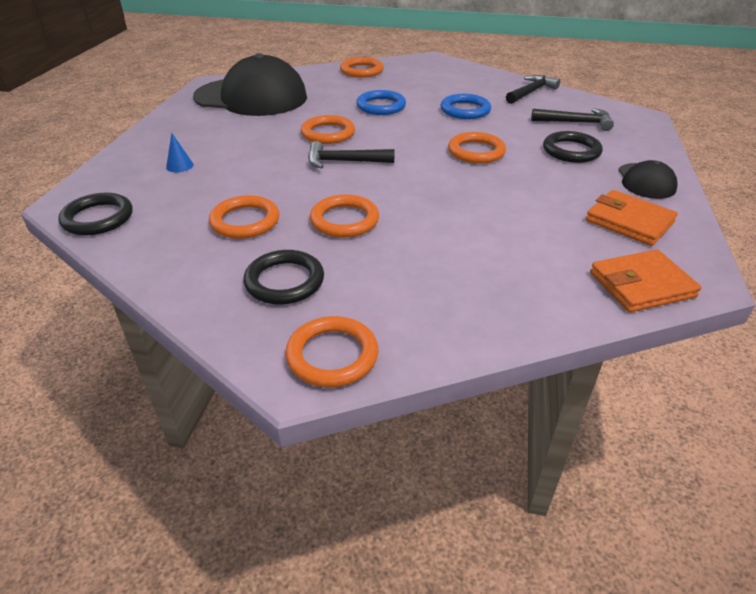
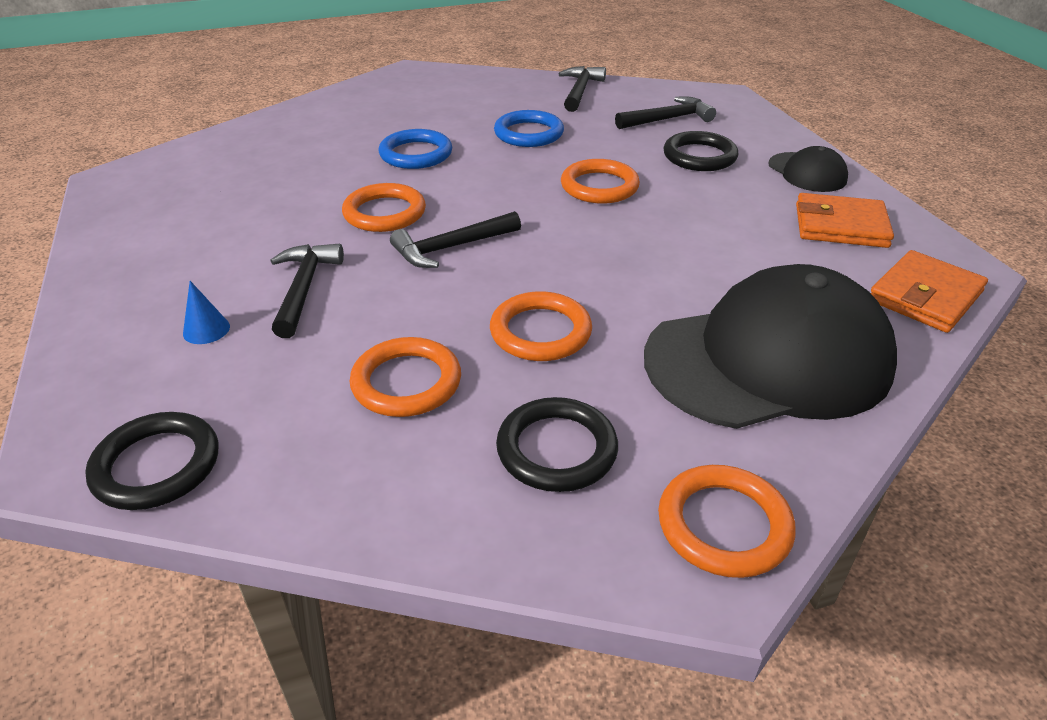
camera: 30 degrees left, 0 degrees up
black cap [193,53,307,116] -> black cap moved to [644,264,897,429]
orange ring [340,57,384,78] -> none
none -> black hammer [270,244,344,338]

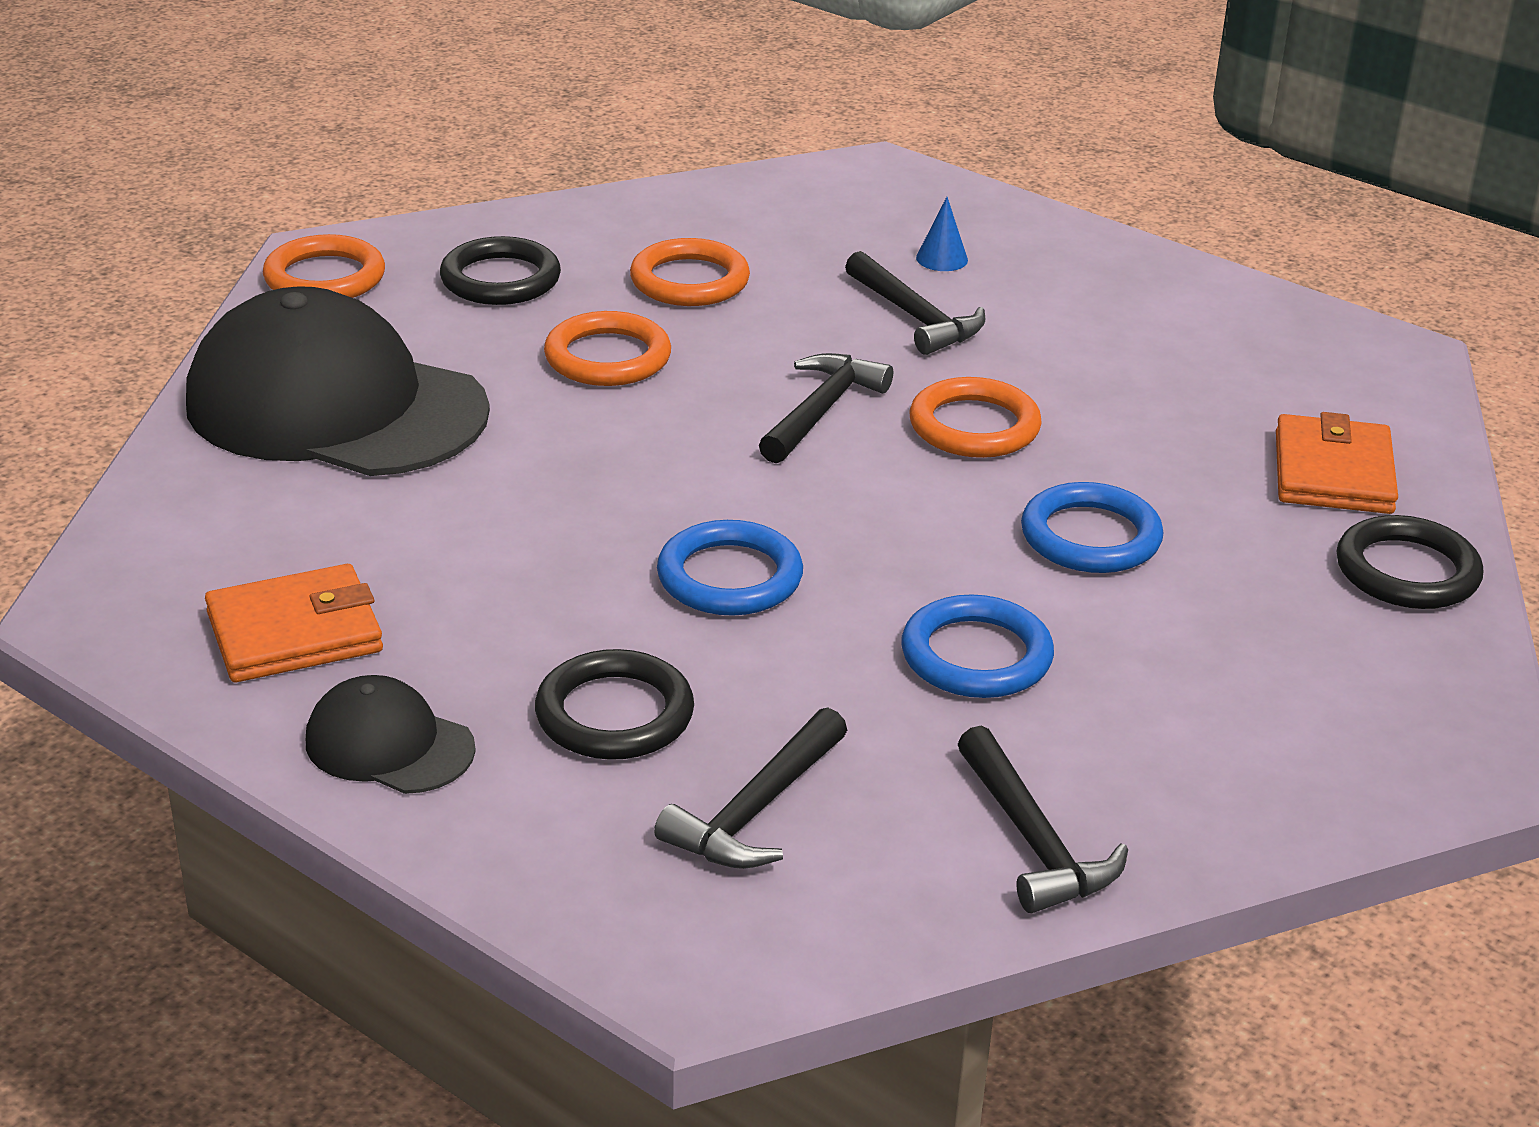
camera: 145 degrees right, 5 degrees down
black ring [85,412,218,510] -> black ring moved to [1337,515,1484,609]
orange ring [561,159,640,204] -> blue ring [657,520,803,616]
black cap [644,264,897,429] -> black cap turned 75 degrees clockwise [186,286,490,476]
orange wallet [871,250,988,333] -> orange wallet moved to [1276,412,1398,514]

